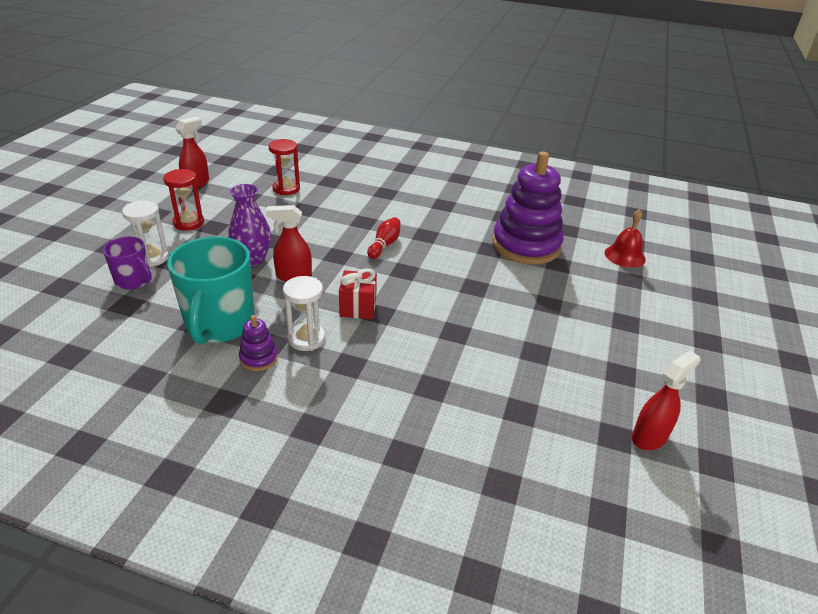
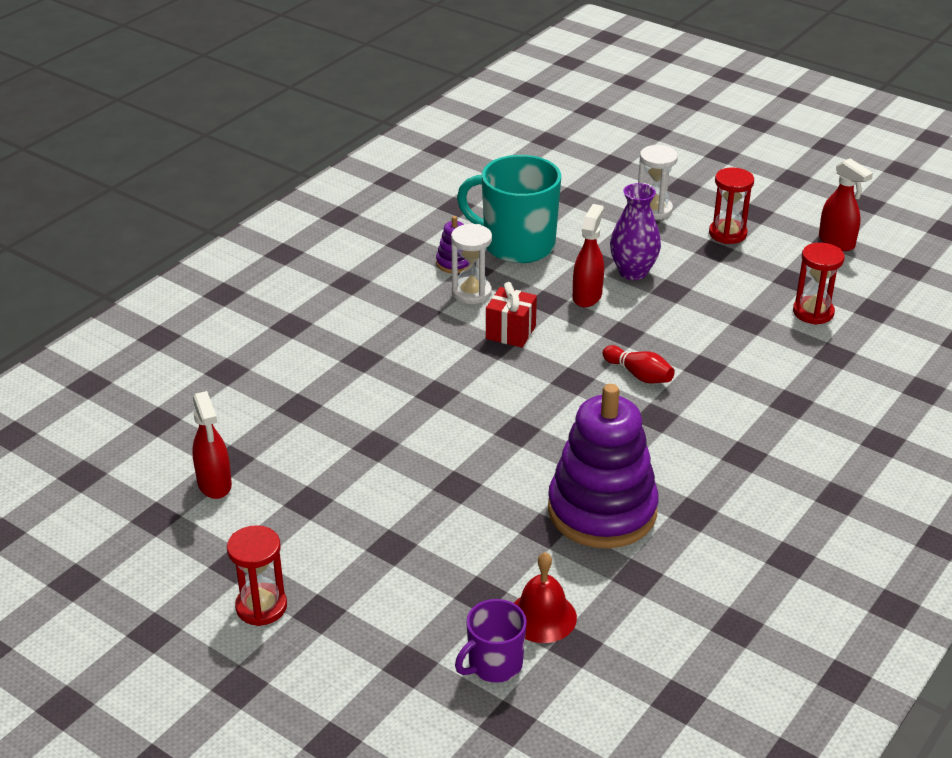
camera: 110 degrees right, 0 degrees up
purple mug [103,237,152,289] -> purple mug moved to [455,599,527,683]
none -> red hourglass [227,525,287,626]

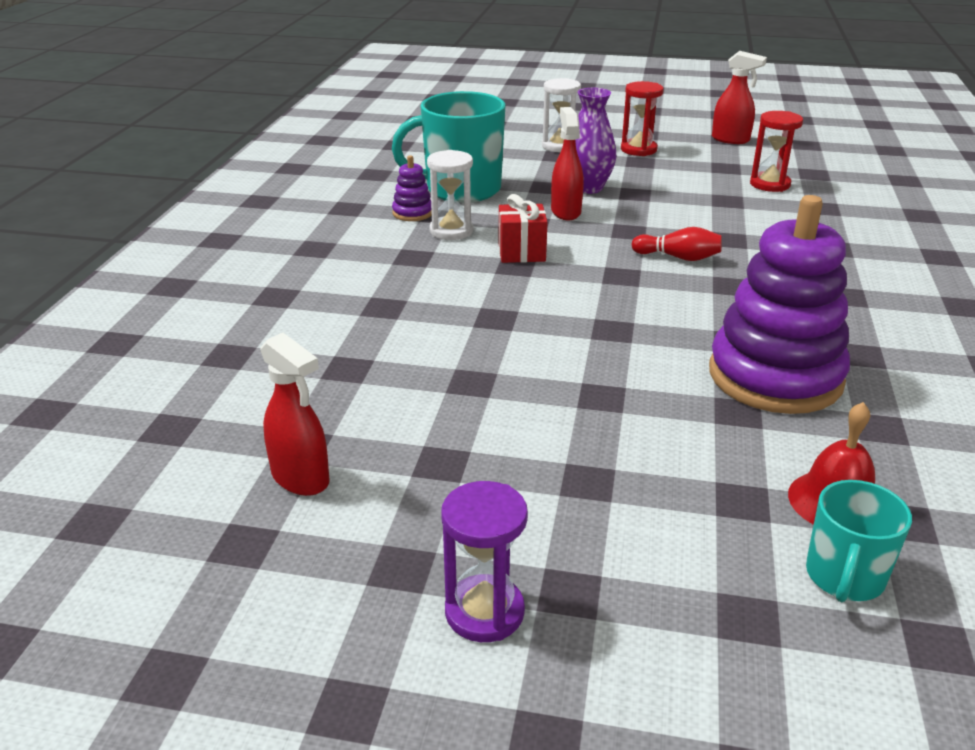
camera: 25 degrees left, 5 degrees down
red hourglass [227,525,287,626] -> purple hourglass [441,481,528,642]
purple mug [455,599,527,683] -> turquoise mug [806,480,912,602]

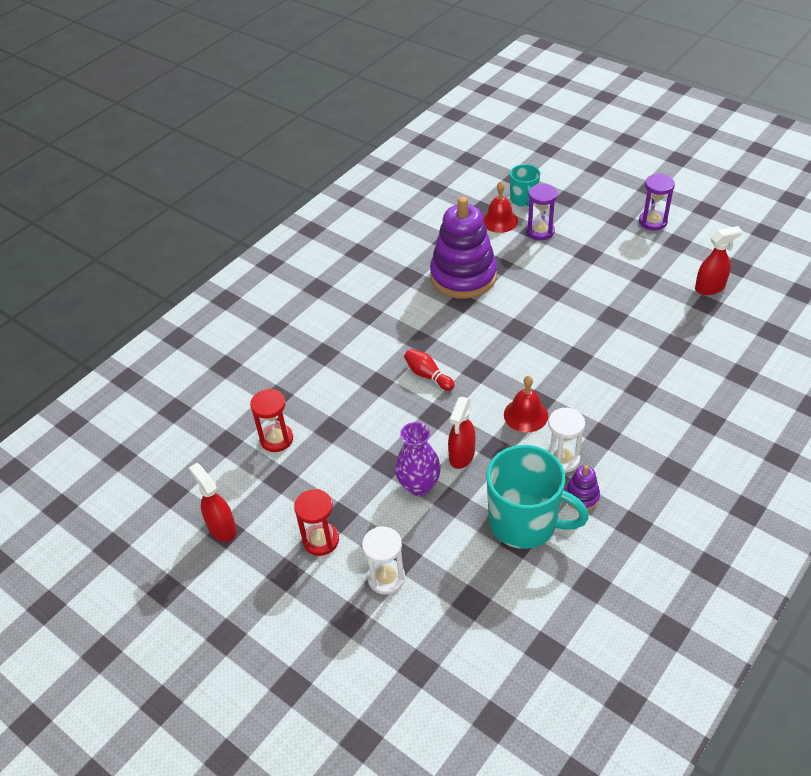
camera: 150 degrees left, 15 degrees up
red spray bottle [260,333,330,496] -> red spray bottle turned 90 degrees clockwise [695,226,742,295]
red gift [499,194,548,263] -> red bell [504,376,548,433]
turquoise mug [806,480,912,602] -> turquoise mug turned 120 degrees clockwise [510,164,540,207]
none -> purple hourglass [527,184,558,240]

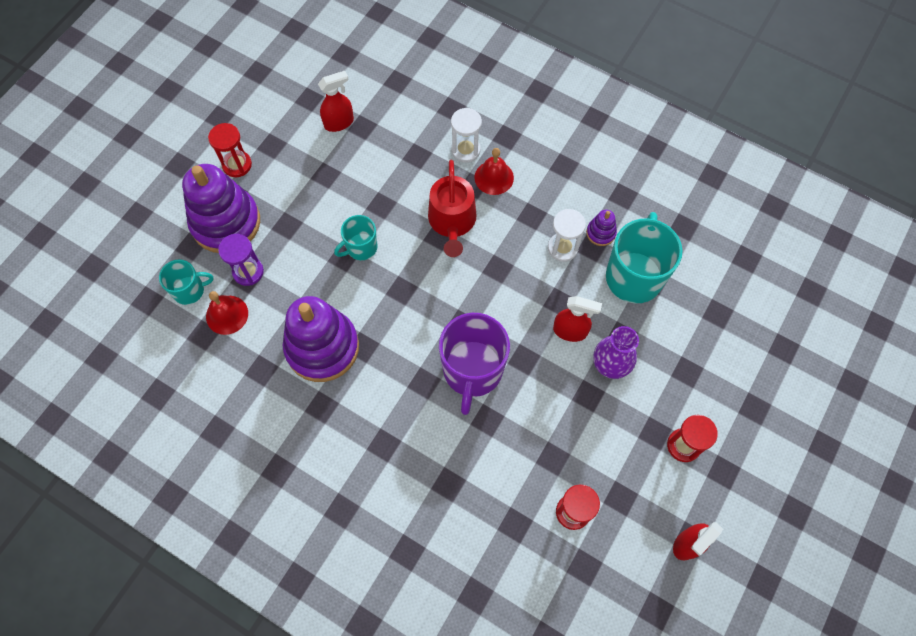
camera: 100 degrees left, 20 degrees up
white hourglass [362,527,405,595] -> white hourglass moved to [451,108,482,163]
red bowling pin [404,349,455,391] -> purple mug [439,313,510,415]
red bell [504,376,548,433] -> red bell moved to [474,148,514,195]
purple hourglass [639,173,675,230] -> red hourglass [208,123,252,177]
red spray bottle [695,226,742,295] -> red spray bottle turned 90 degrees clockwise [318,71,354,132]
none -> purple stacking toy [182,164,260,253]
none -> turquoise mug [334,215,378,260]
none -> red watering can [428,160,477,257]

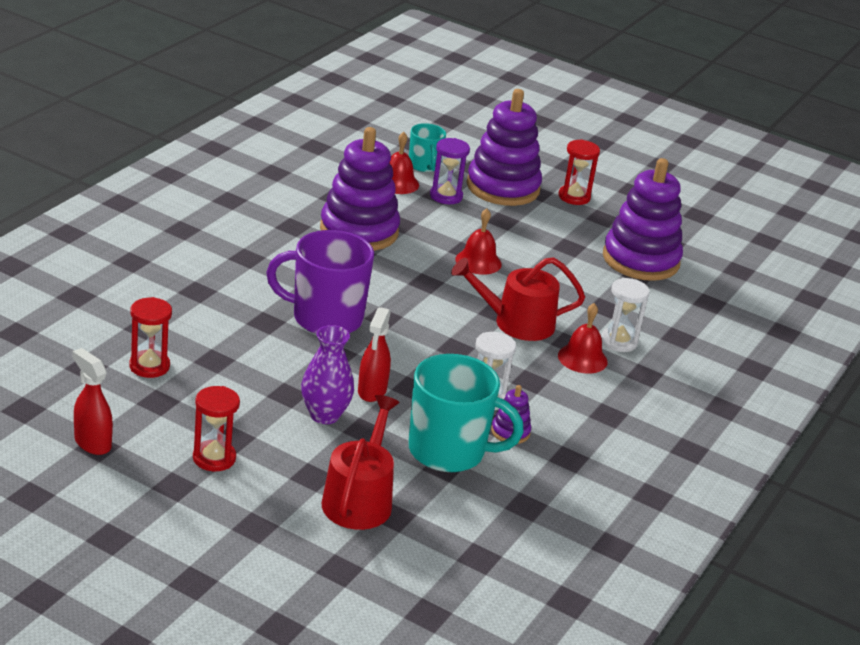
camera: 85 degrees right, 35 degrees down
red spray bottle [318,71,354,132] -> purple stacking toy [603,158,683,281]
turquoise mug [334,215,378,260] -> red bell [455,209,502,275]
none -> red watering can [322,395,400,530]

